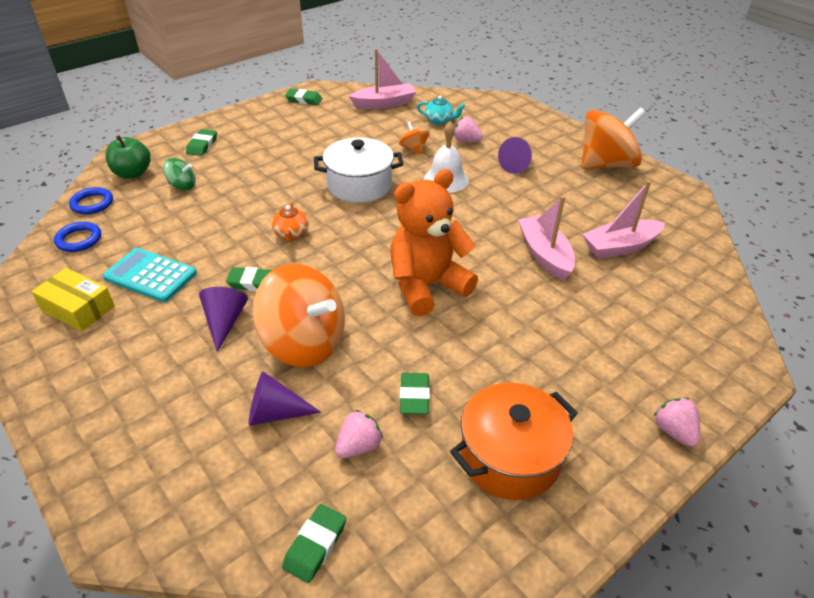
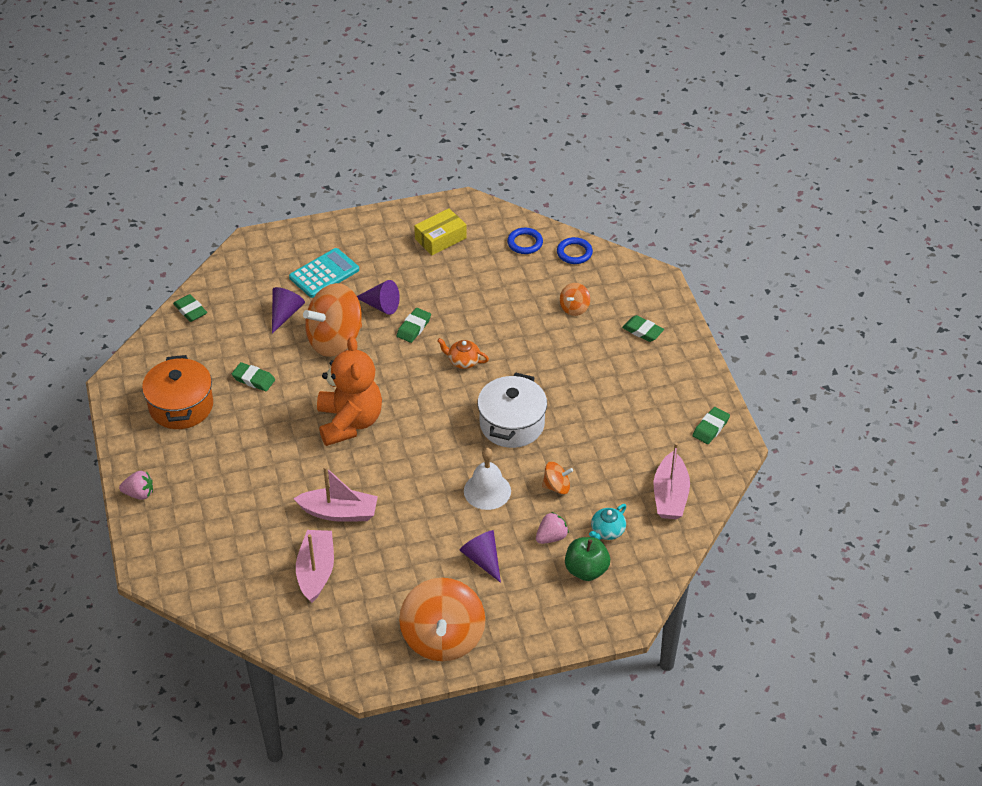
camera: 115 degrees right, 5 degrees up
turquoise calculator [103,248,197,302] -> turquoise calculator moved to [289,248,359,298]
green apple [105,135,151,179] -> green apple moved to [565,537,610,581]
green spinning top [163,158,196,190] -> orange spinning top [560,283,590,316]
pink strawberry [335,410,383,458] -> none

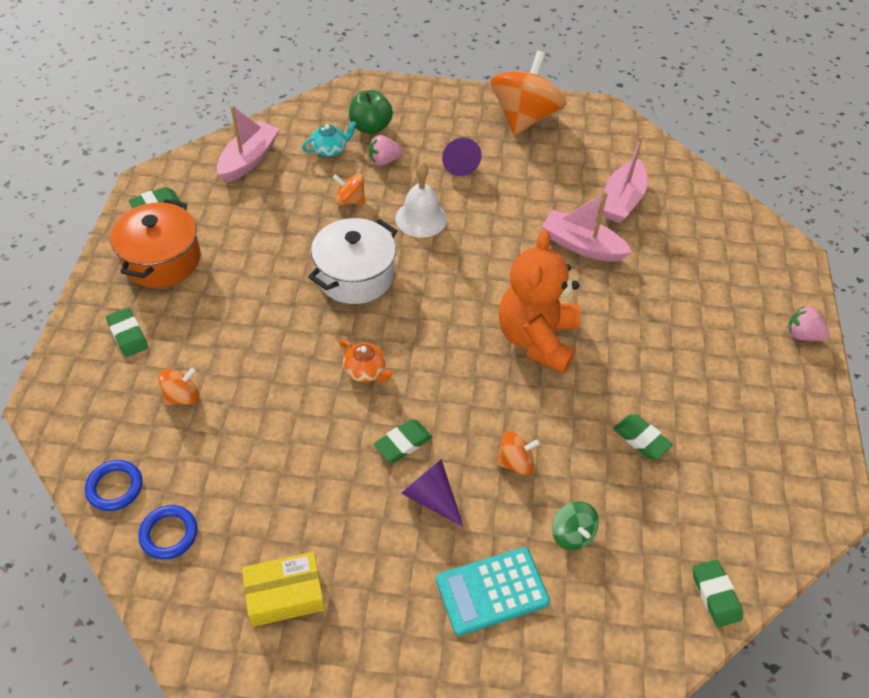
camera: 160 degrees left, 5 degrees up
orange pot [142,355,213,429] -> orange pot moved to [110,199,201,288]
purple cone [272,287,305,334] -> green spinning top [552,501,599,550]
orange spinning top [303,283,362,357] -> orange spinning top [496,431,540,475], size x0.46

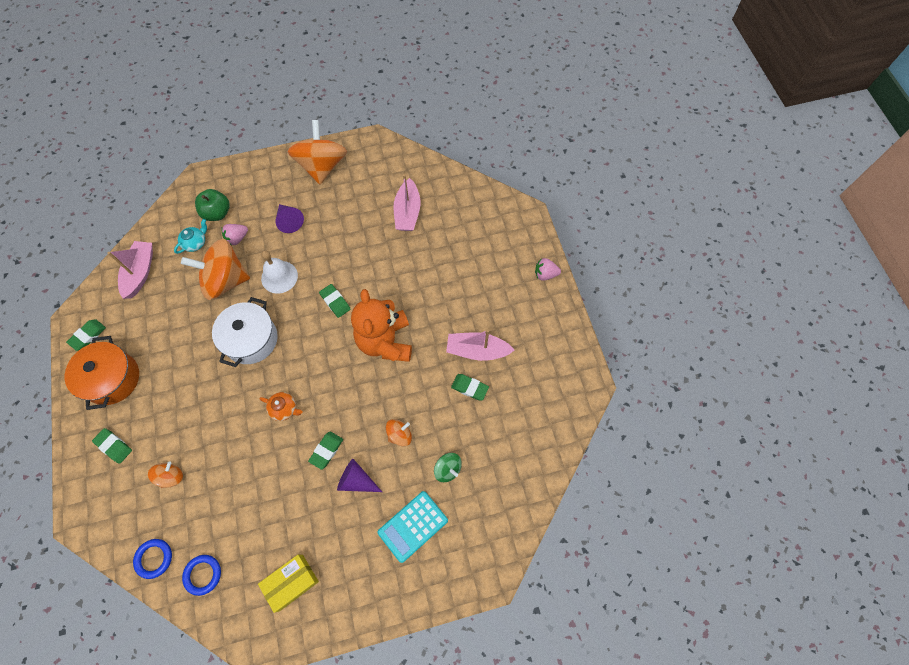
camera: 20 degrees left, 15 degrees up
orange spinning top [333,174,365,205] -> orange spinning top [181,239,250,300], size x2.19
pink boat [542,191,632,262] -> pink boat moved to [446,329,515,361]
green eraser [693,560,743,627] -> green eraser moved to [319,284,351,318]

